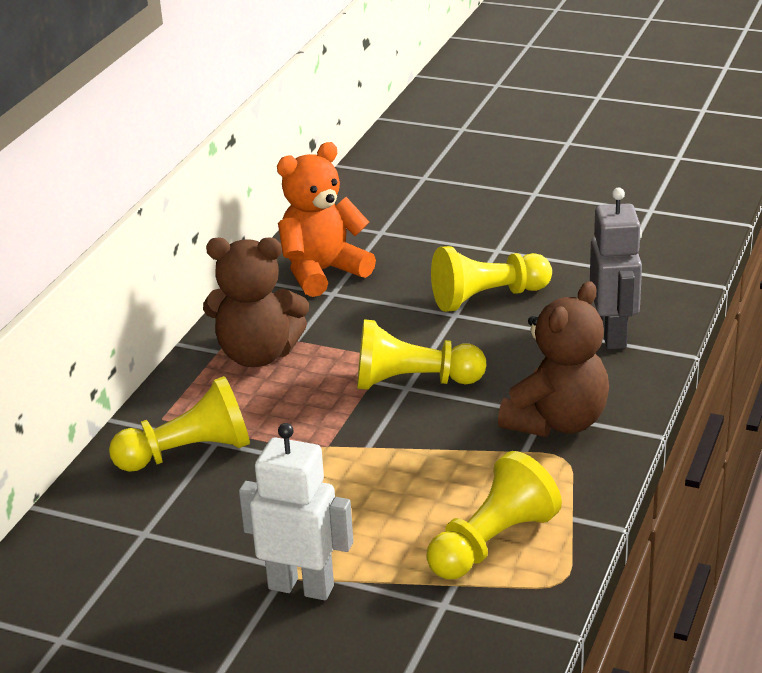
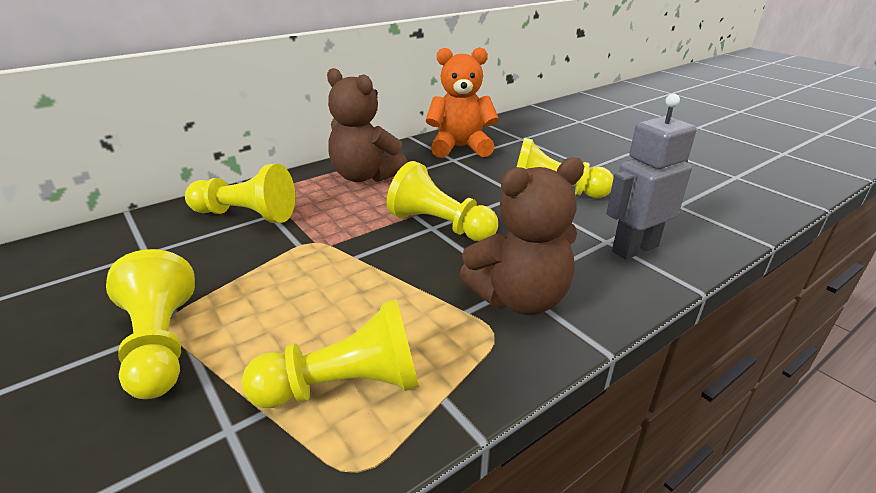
camera: 30 degrees right, 0 degrees up
white robot [239,423,353,600] -> yellow pawn [106,249,195,399]
grey robot [590,188,642,349] -> grey robot turned 150 degrees counterclockwise [606,94,697,260]

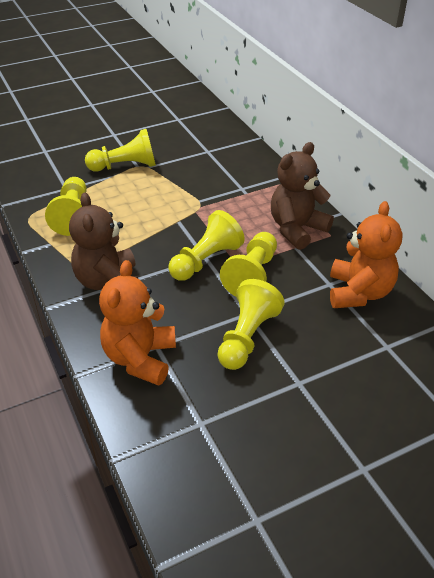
camera: 100 degrees right, 10 degrees up
yellow pawn [185,164,295,223] -> yellow pawn moved to [220,232,277,296]
grey robot [606,94,697,260] -> orange teddy bear [99,260,176,386]

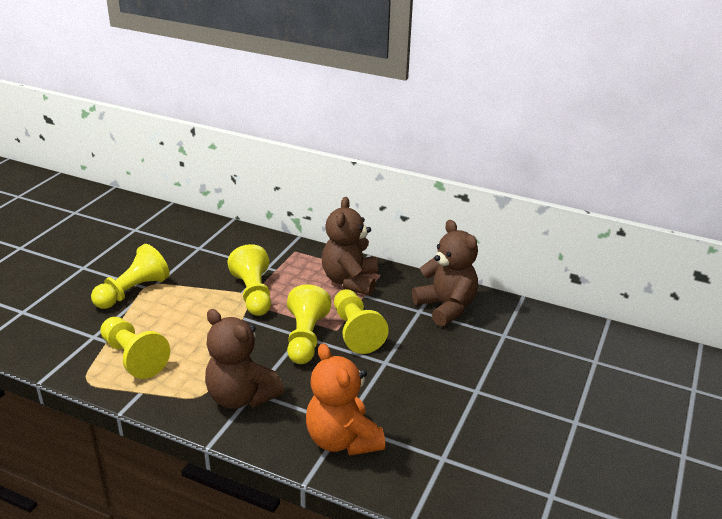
camera: 40 degrees left, 10 degrees down
yellow pawn [217,279,284,370] -> yellow pawn moved to [228,244,271,316]
orange teddy bear [330,201,403,308] -> brown teddy bear [412,220,478,326]

